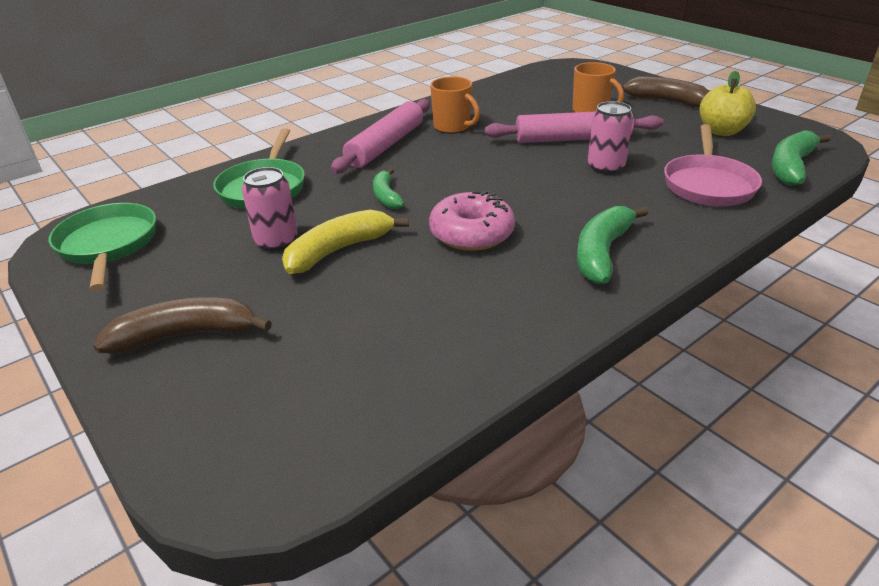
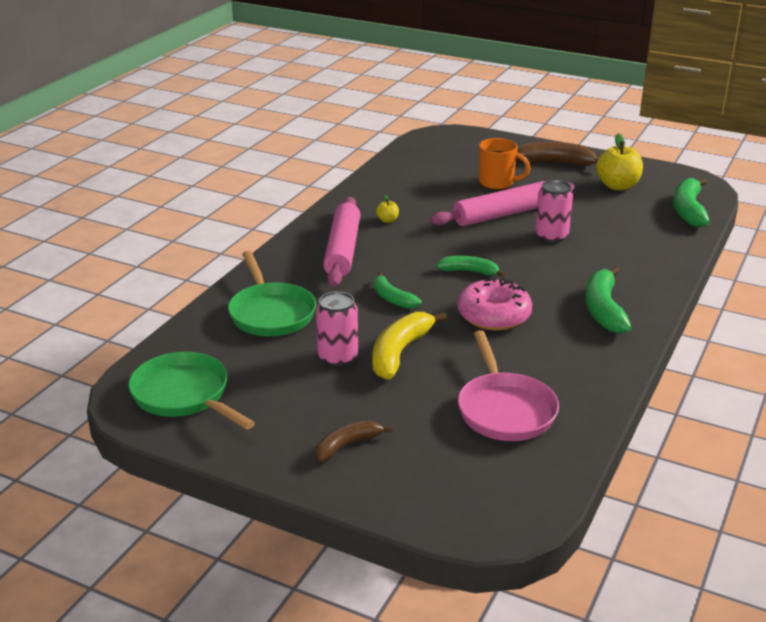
camera: 25 degrees left, 5 degrees down
brown banana [93,297,272,354] -> brown banana [316,420,393,462], size x0.62
orange mug [430,76,480,134] -> yellow apple [376,195,399,223]
pink pan [664,124,762,206] -> pink pan moved to [458,330,559,441]
none -> green banana [436,256,505,277]

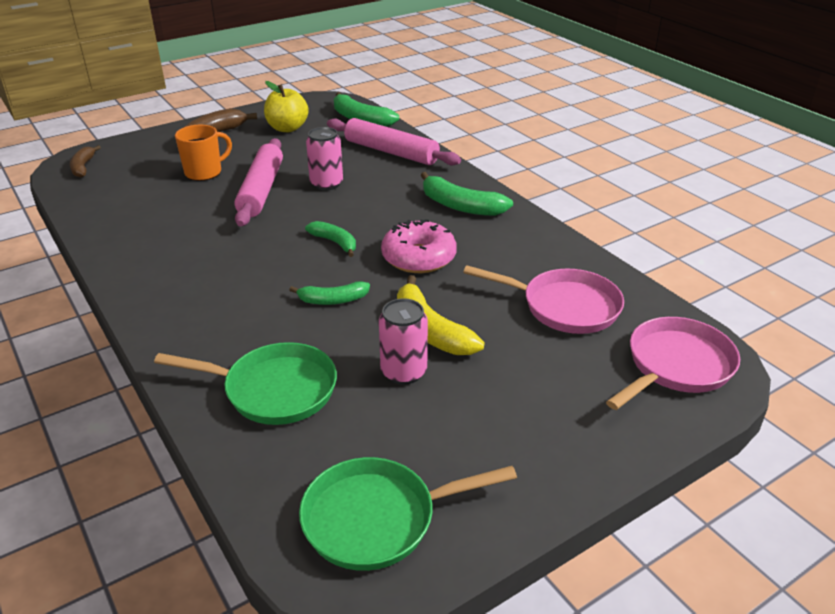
camera: 60 degrees left, 5 degrees up
brown banana [316,420,393,462] -> brown banana moved to [70,145,101,178]
pink rolling pin [323,197,361,286] -> pink rolling pin moved to [327,118,461,166]
yellow apple [376,195,399,223] -> none
green banana [436,256,505,277] -> green banana turned 90 degrees clockwise [305,221,356,257]
none -> pink pan [606,317,740,410]

